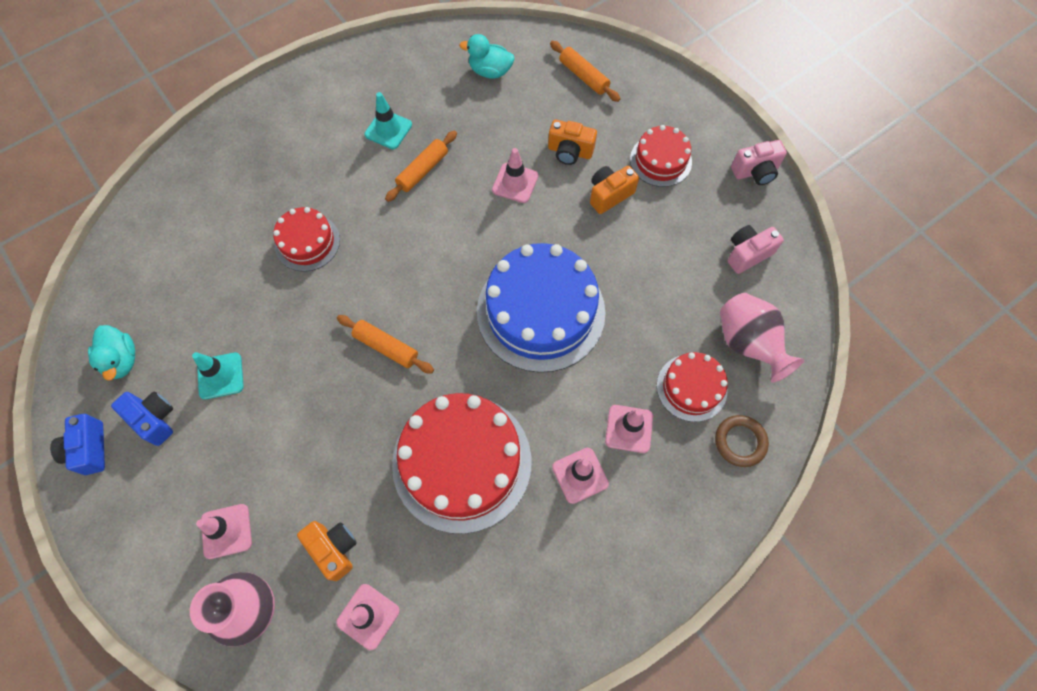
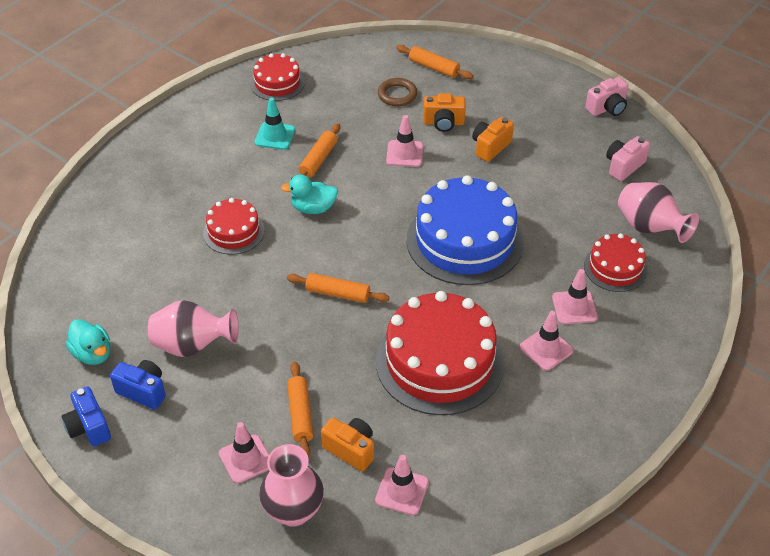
camera: 15 degrees left, 20 degrees down
turquoise traffic cone [192,352,244,399] -> pink vase [148,300,239,357]
turquoise duck [459,34,514,79] -> turquoise duck moved to [281,174,338,214]
red cake [630,125,692,187] -> red cake moved to [250,53,305,101]
brown ring [715,415,769,467] -> brown ring moved to [378,78,417,106]
none -> orange rolling pin [287,362,314,458]

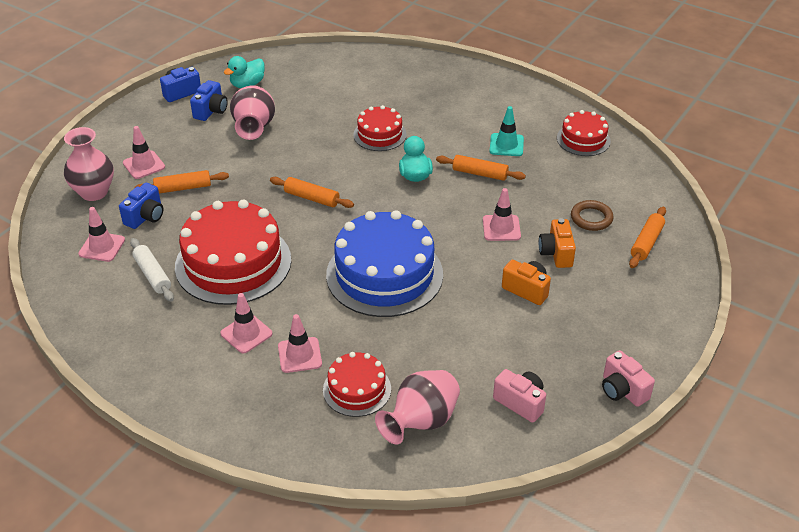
camera: 85 degrees right, 5 degrees down
orange rolling pin [287,273,390,303] -> orange rolling pin turned 75 degrees counterclockwise [270,177,354,208]
orange camera [321,418,374,471] -> blue camera [119,183,163,229]
none -> white rolling pin [130,238,174,302]

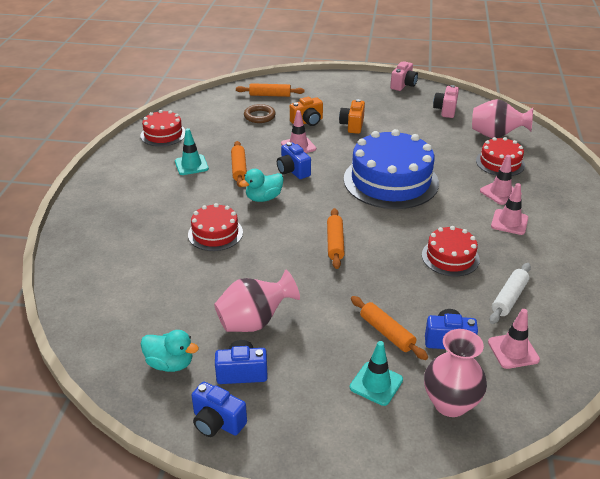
camera: 115 degrees left, 5 degrees down
pink traffic cone [123,126,165,179] -> turquoise traffic cone [350,341,403,406]
red cake [175,200,291,305] -> red cake [422,226,480,276], size x0.53
none -> blue camera [277,142,311,179]

